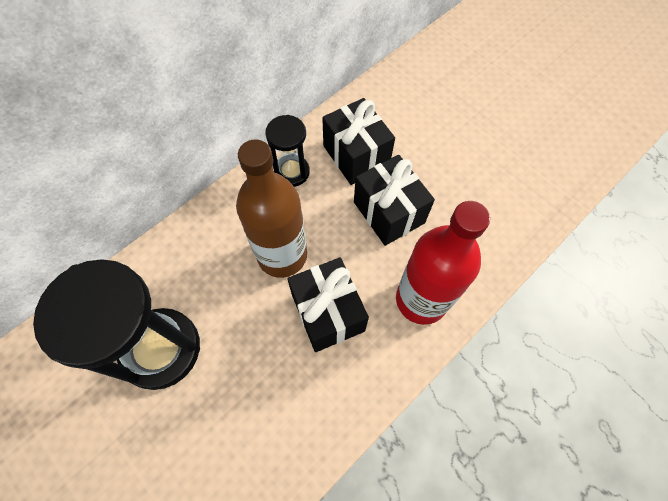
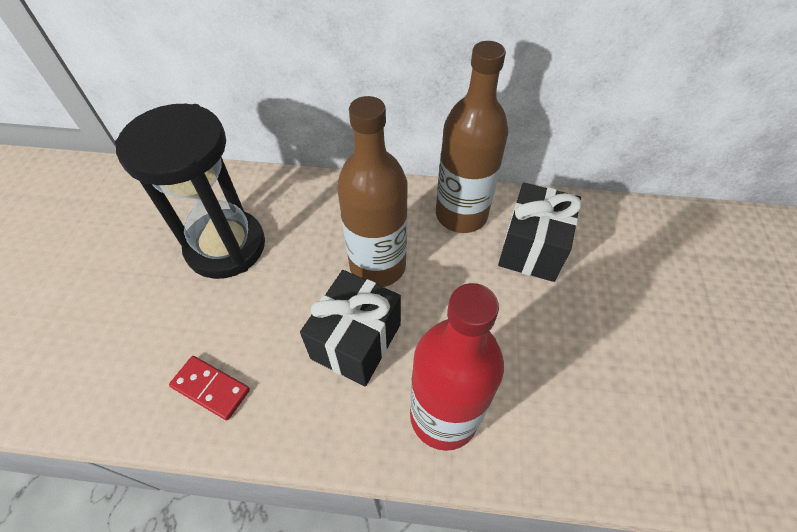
camera: 50 degrees right, 10 degrees down
black hourglass [265,115,310,187] -> brown bottle [436,41,509,233]
black gift [354,155,435,246] -> none
none -> red domino [169,356,250,420]

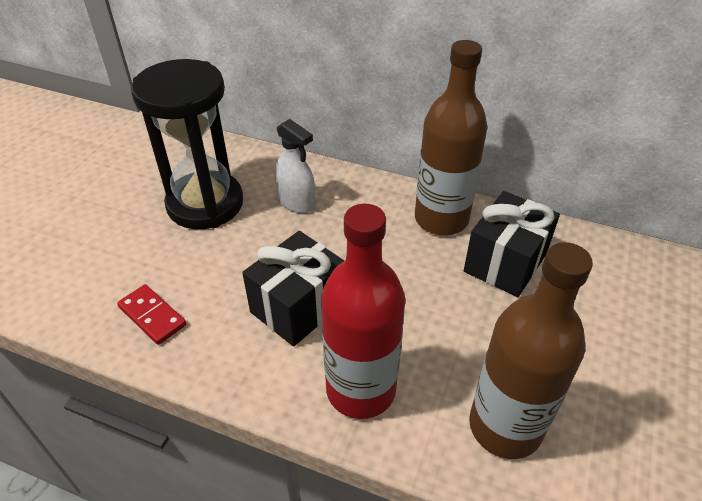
camera: 15 degrees right, 10 degrees down
brown bottle [337,96,408,287] -> brown bottle moved to [469,242,593,459]
none -> white spray bottle [274,119,315,213]

